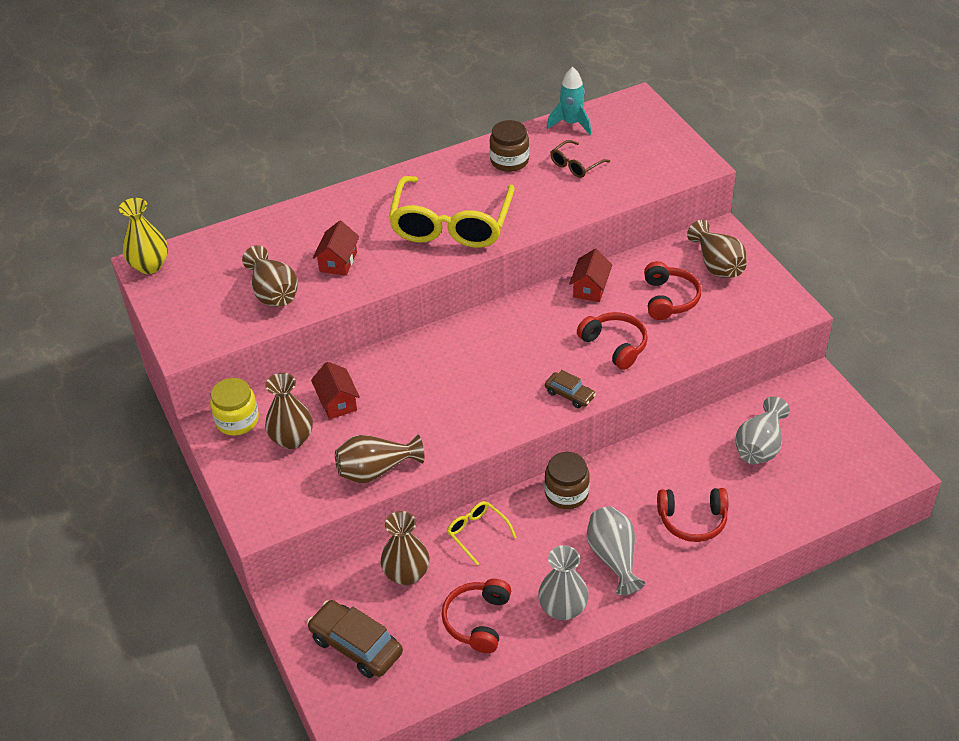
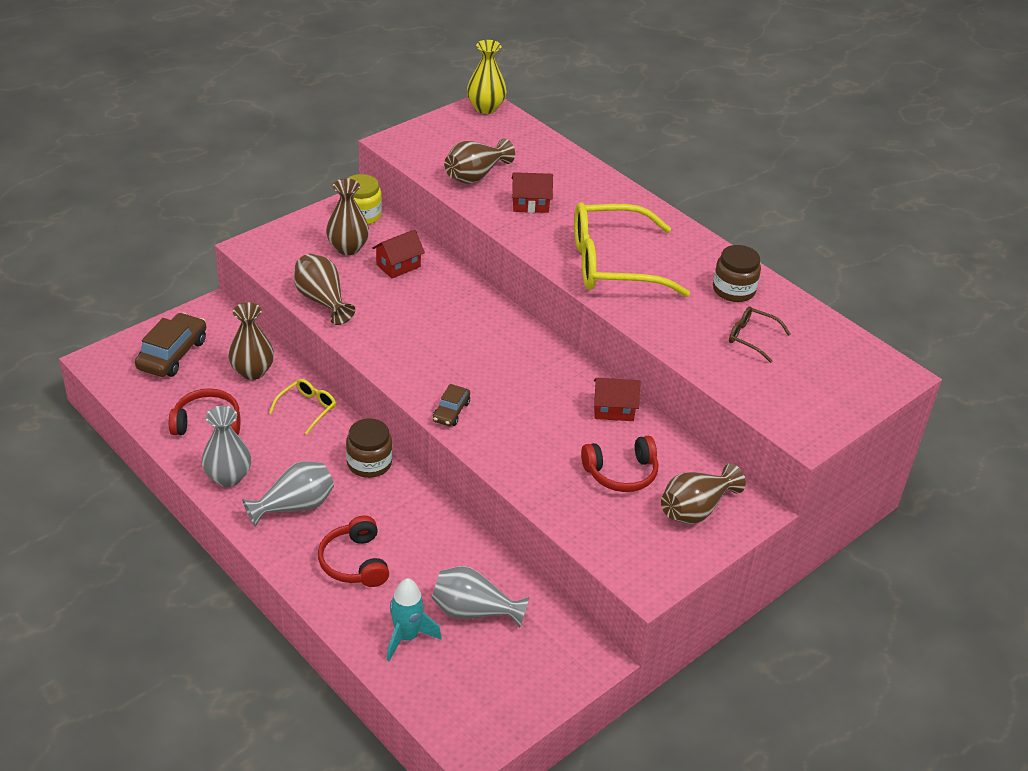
camera: 70 degrees right, 5 degrees down
turquoise rocket [547,67,591,135] -> turquoise rocket moved to [387,578,441,661]
red headphones [577,312,648,370] -> none

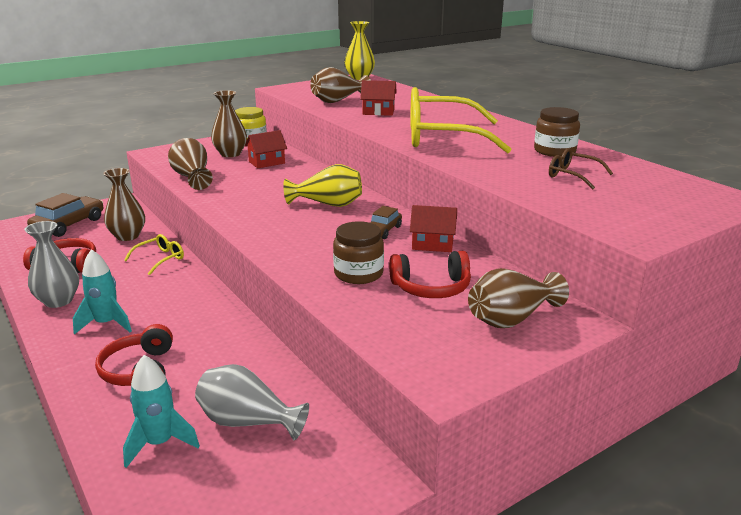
camera: 10 degrees right, 15 degrees down
grey vase [242,461,334,527] -> turquoise rocket [73,249,132,335]
brown jar [346,419,392,478] -> brown jar moved to [333,221,384,284]
brown car [433,384,470,426] -> brown car moved to [370,206,402,239]
none -> yellow vase [283,164,362,207]

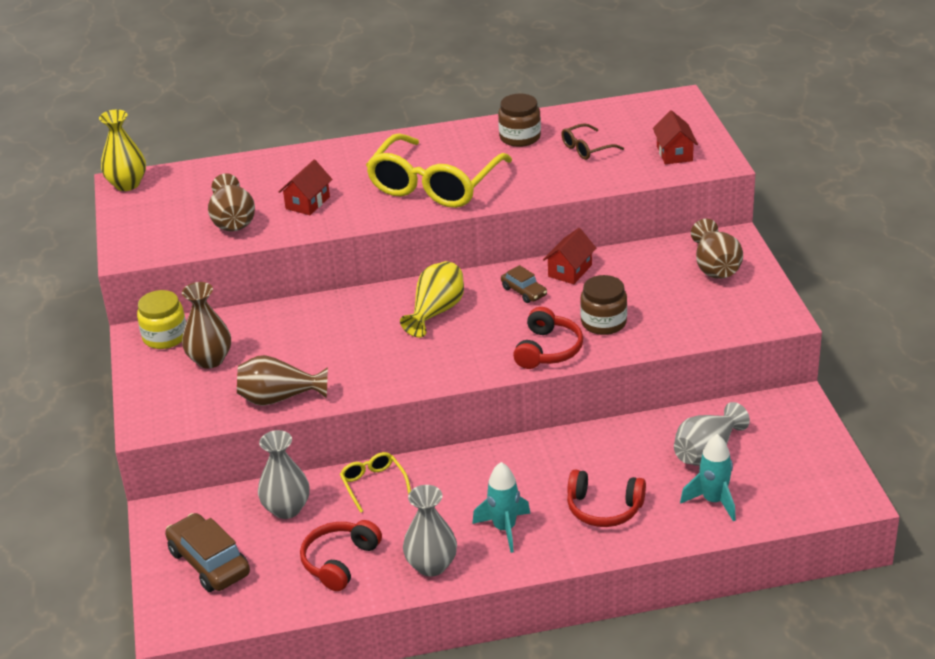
camera: 65 degrees left, 10 degrees up
brown vase [103,168,145,241] -> grey vase [258,430,310,519]
red house [245,130,287,168] -> red house moved to [653,110,698,164]
red headphones [389,251,471,298] -> red headphones moved to [513,307,583,369]

